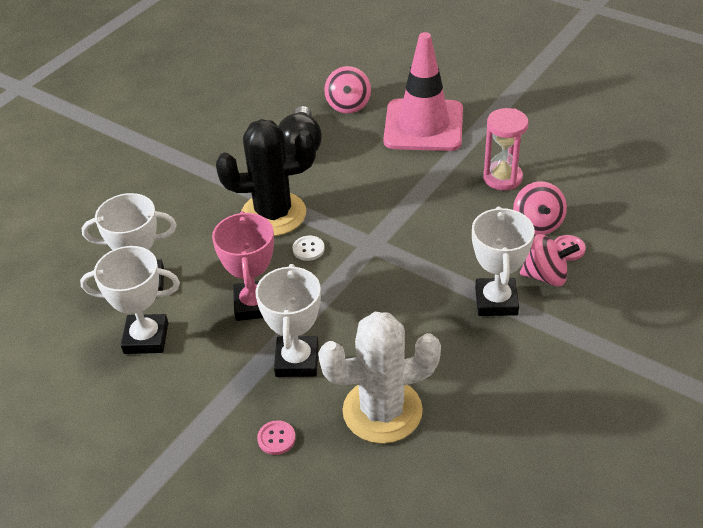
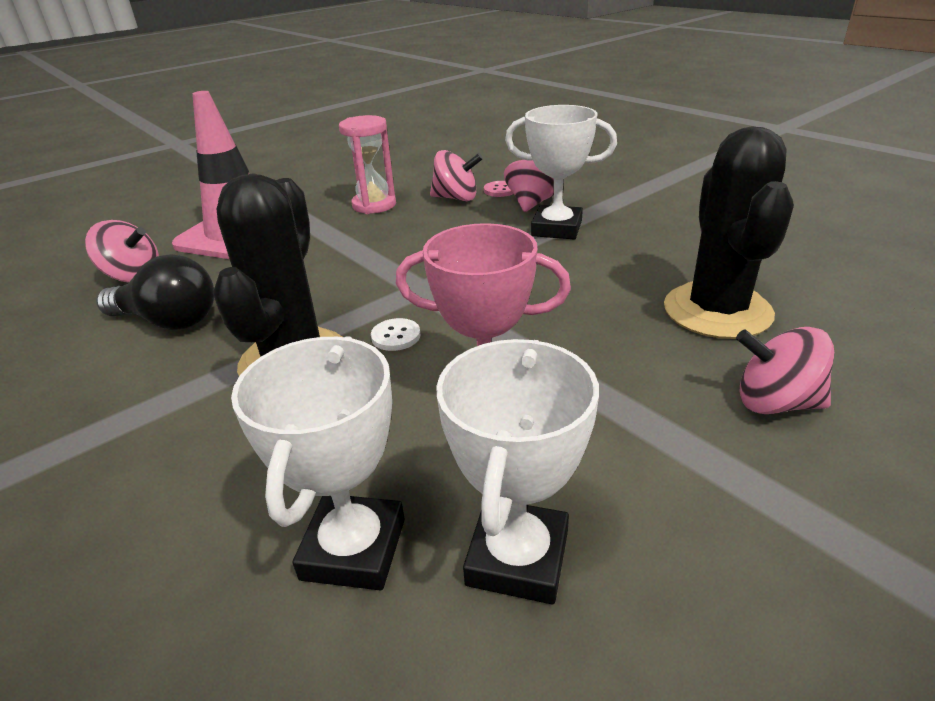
camera: 75 degrees left, 10 degrees down
white trophy [256,264,321,377] -> none
pink button [257,420,296,455] -> pink spinning top [736,327,834,414]
white cactus [318,312,441,444] -> black cactus [664,127,794,339]

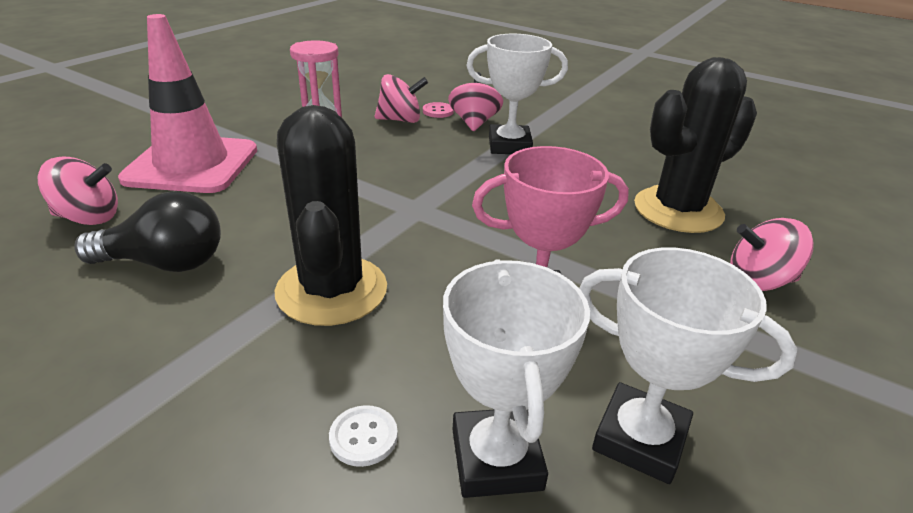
camera: 20 degrees left, 0 degrees up
white button [371,318,421,351] -> white button moved to [329,405,398,467]
white trophy [436,339,599,604] -> white trophy turned 60 degrees counterclockwise [579,248,797,484]
black cactus [664,127,794,339] -> black cactus turned 75 degrees clockwise [634,57,757,233]

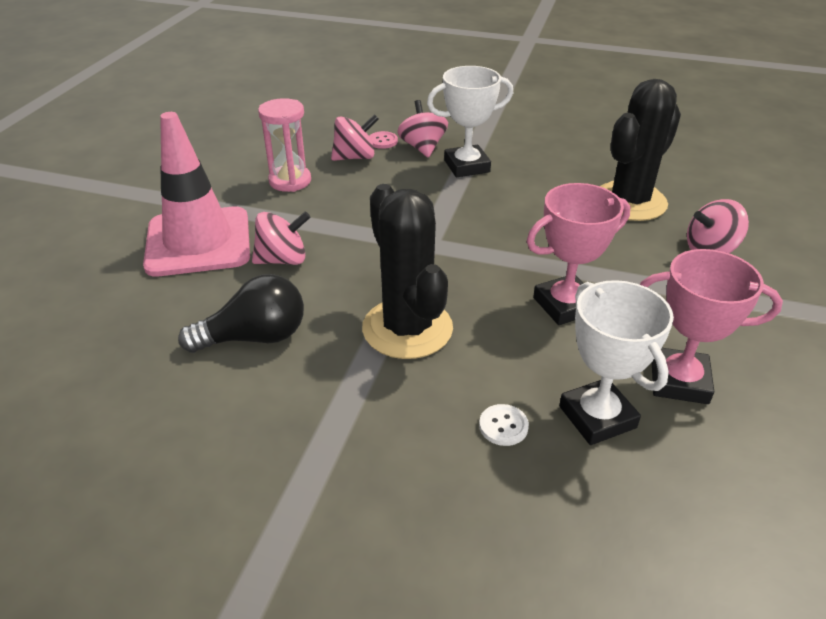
camera: 15 degrees left, 5 degrees up
pink spinning top [38,157,118,225] -> pink spinning top moved to [252,211,311,265]
white trophy [579,248,797,484] -> pink trophy [640,249,783,404]

